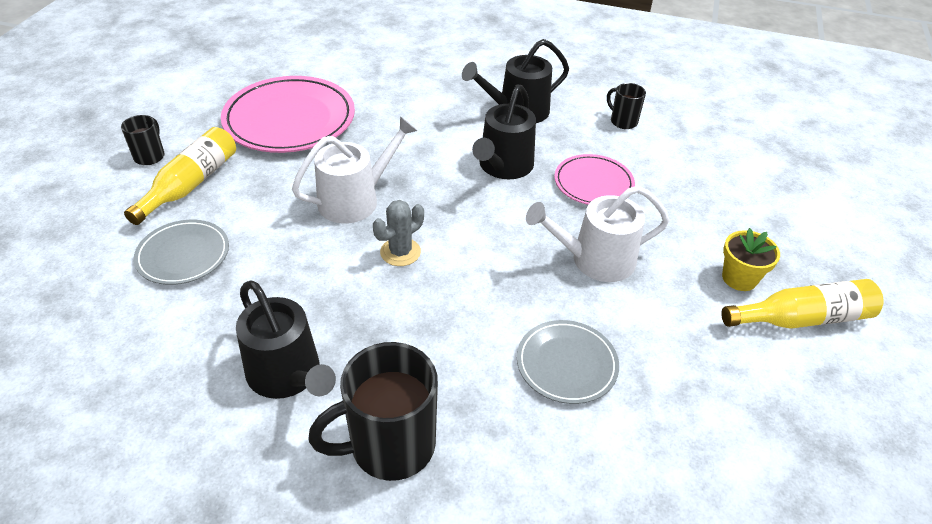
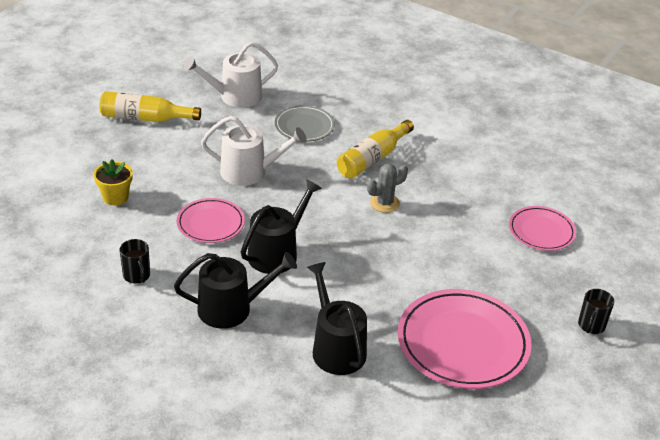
camera: 165 degrees left, 5 degrees down
yellow bottle [124,127,236,225] -> yellow bottle moved to [337,120,414,179]
grey plate [134,220,229,285] -> pink plate [509,206,576,251]
black watering can [236,280,336,399] -> black watering can moved to [307,262,367,375]
white watering can [292,116,417,224] -> white watering can moved to [184,42,278,108]
black mug [308,342,438,481] -> none
yellow flower pot [722,228,780,291] -> yellow flower pot moved to [94,159,133,205]

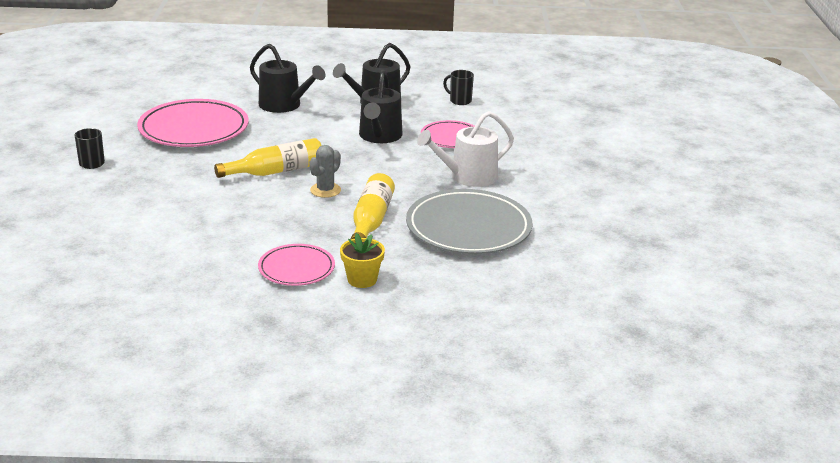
camera: 150 degrees right, 10 degrees down
yellow flower pot [94,159,133,205] -> yellow flower pot moved to [340,233,385,288]
yellow bottle [99,91,201,122] -> yellow bottle moved to [214,138,322,178]
white watering can [184,42,278,108] -> none
grey plate [275,105,335,141] -> grey plate [406,189,533,254], size x1.76
pink plate [509,206,576,251] -> pink plate moved to [258,244,335,286]

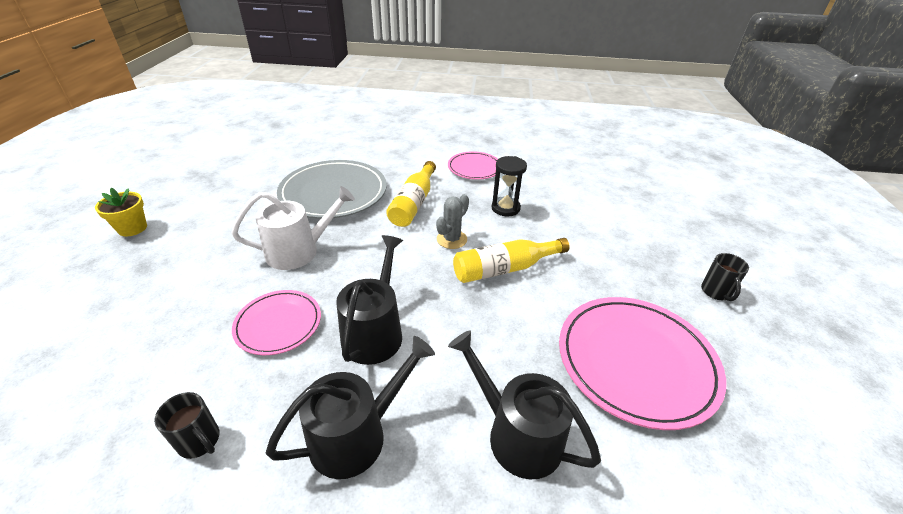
camera: 175 degrees left, 10 degrees up
yellow flower pot [340,233,385,288] -> yellow flower pot moved to [95,188,147,236]
none -> black hourglass [492,156,527,216]

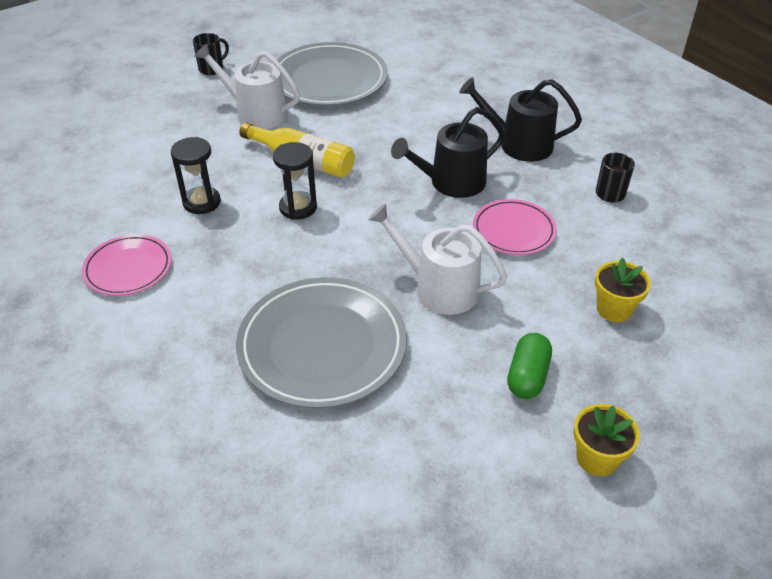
camera: 130 degrees left, 5 degrees up
yellow bottle [386,161,436,227] -> none
grey cactus [436,194,469,249] -> black hourglass [273,142,317,220]
black watering can [448,330,601,479] -> none
pink plate [559,297,726,430] -> grey plate [277,42,388,106]
none -> white watering can [194,43,300,129]
none -> green capsule [507,333,552,399]
none -> yellow flower pot [595,258,651,322]

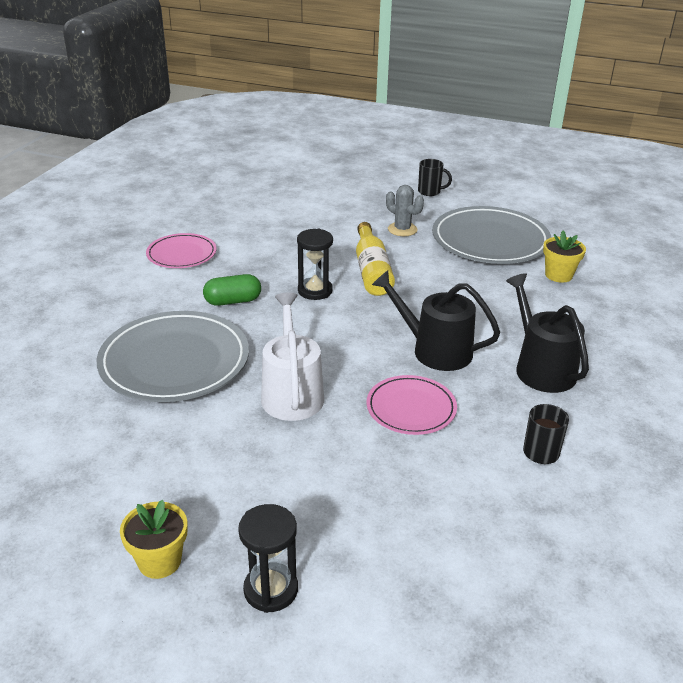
camera: 55 degrees right, 10 degrees down
black hourglass [171,137,221,214] -> black hourglass moved to [238,504,298,613]
white watering can [194,43,300,129] -> grey cactus [386,185,424,236]
green capsule [507,333,552,399] -> green capsule moved to [203,274,261,306]
yellow flower pot [595,258,651,322] -> yellow flower pot moved to [543,231,586,282]

